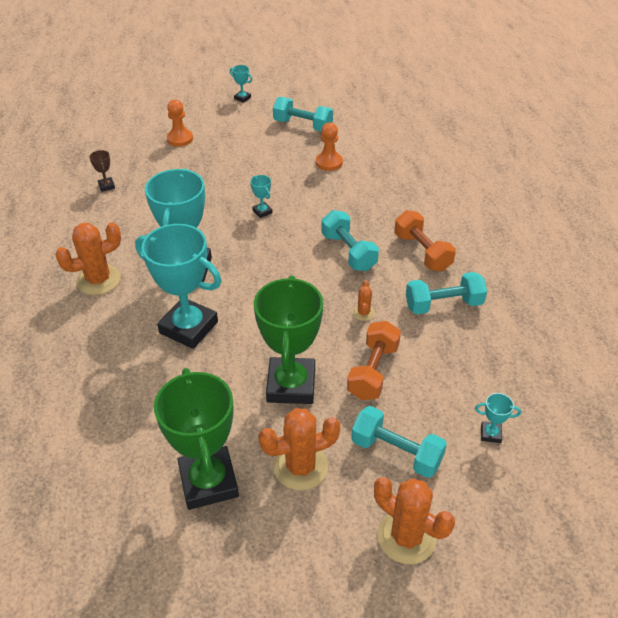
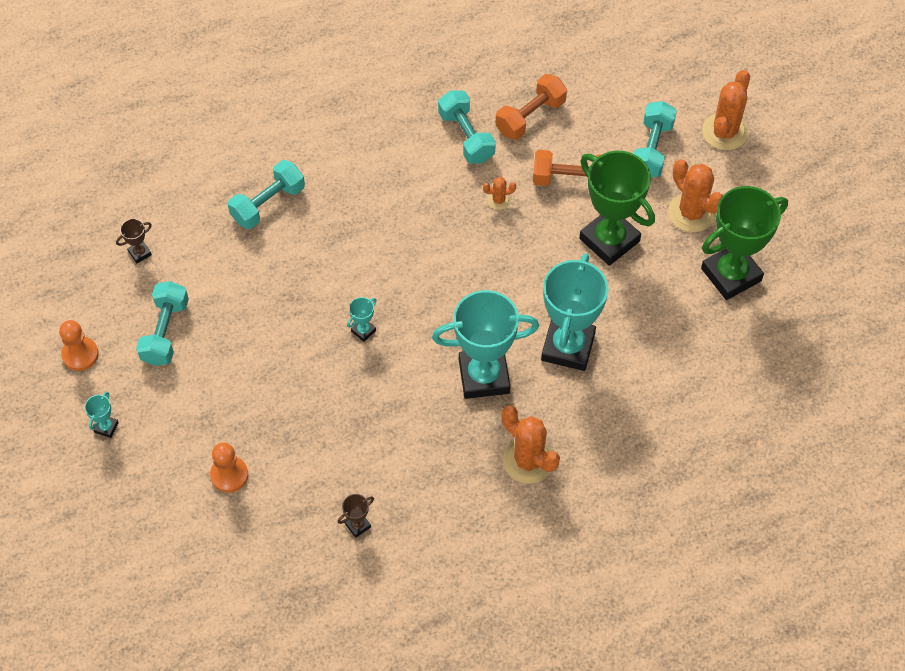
camera: 105 degrees left, 15 degrees up
green trophy [254,275,323,404] -> green trophy turned 60 degrees clockwise [579,151,655,266]
orange pawn [316,123,343,171] -> orange pawn moved to [59,320,99,371]
turquoise dumbbell [321,210,379,271] -> turquoise dumbbell moved to [228,160,305,229]
orange dumbbell [394,210,456,271] -> orange dumbbell moved to [495,74,567,140]
turquoise trophy [475,393,521,443] -> none
none -> brown trophy [116,219,152,263]

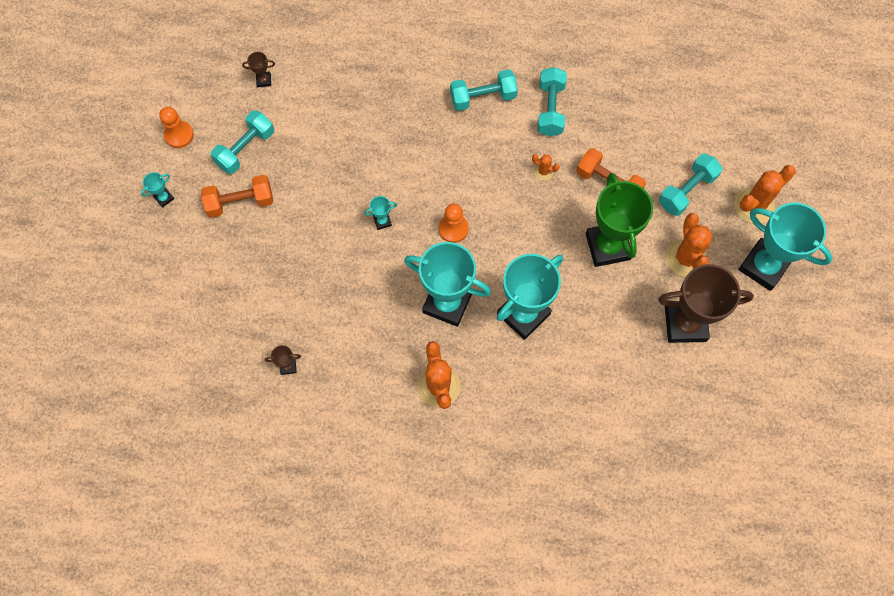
camera: 30 degrees right, 10 degrees up
orange pawn [210,442,248,493] -> orange pawn moved to [439,203,469,243]
turquoise dumbbell [228,160,305,229] -> turquoise dumbbell moved to [450,69,518,111]
orange dumbbell [495,74,567,140] -> orange dumbbell moved to [201,175,273,218]
green trophy [701,186,788,300] -> brown trophy [658,264,754,343]
none -> turquoise trophy [738,202,833,291]

